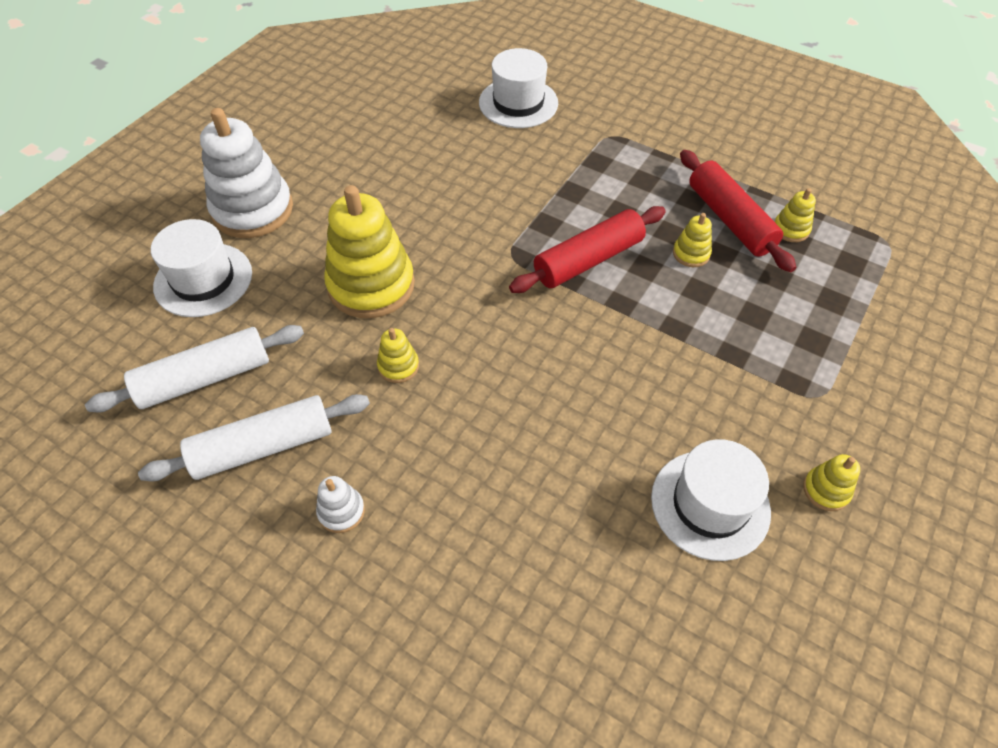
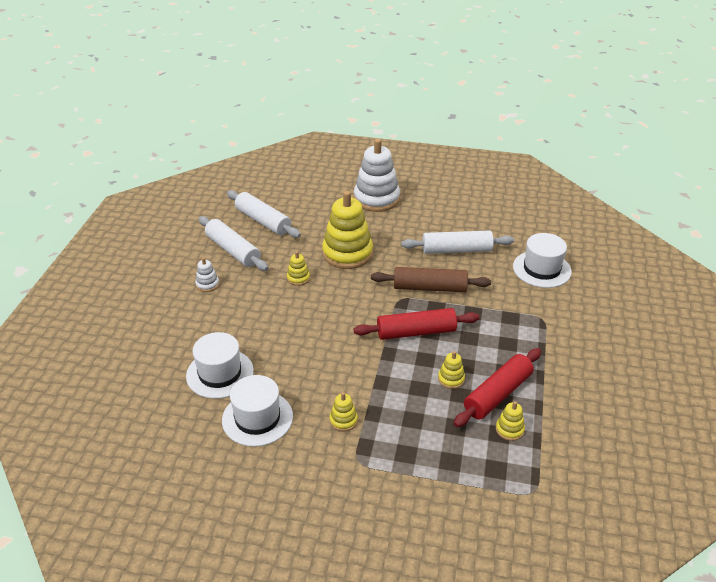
camera: 70 degrees right, 15 degrees down
white hat [151,219,252,317] -> white hat moved to [186,332,254,399]
red rolling pin [509,206,666,293] -> red rolling pin turned 45 degrees counterclockwise [353,308,479,340]
yellow stacking toy [803,454,860,511] -> yellow stacking toy moved to [330,392,358,431]
none -> brown rolling pin [371,267,491,292]
none -> white rolling pin [401,230,514,254]

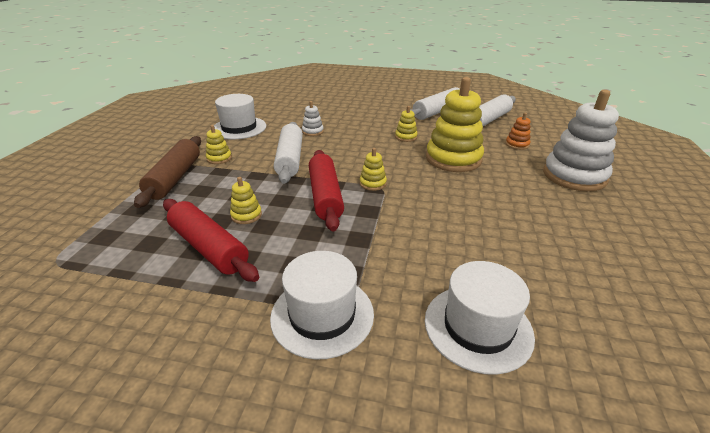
camera: 90 degrees right, 5 degrees down
white hat [186,332,254,399] -> white hat moved to [270,251,374,360]
white stacking toy [195,257,219,292] -> white stacking toy moved to [302,101,324,136]
brown rolling pin [371,267,491,292] -> brown rolling pin moved to [134,136,201,208]
white rolling pin [401,230,514,254] -> white rolling pin moved to [274,122,303,184]
yellow stacking toy [496,401,525,441] -> yellow stacking toy moved to [360,148,387,191]
none -> orange stacking toy [505,113,531,150]

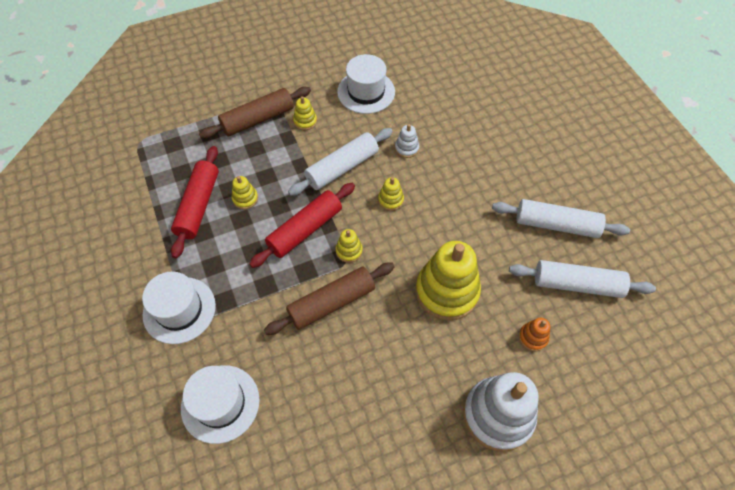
camera: 55 degrees right, 25 degrees up
yellow stacking toy [395,106,418,142] -> yellow stacking toy moved to [378,177,404,211]
none -> brown rolling pin [264,263,395,335]

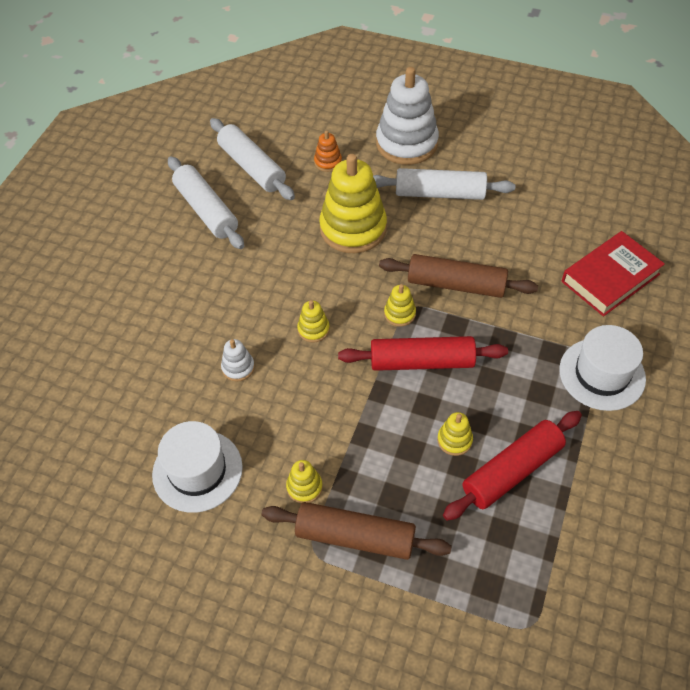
camera: 135 degrees left, 5 degrees down
white hat [181,365,259,444] -> red book [562,231,665,316]
white rolling pin [288,128,393,196] -> white rolling pin moved to [373,168,515,200]

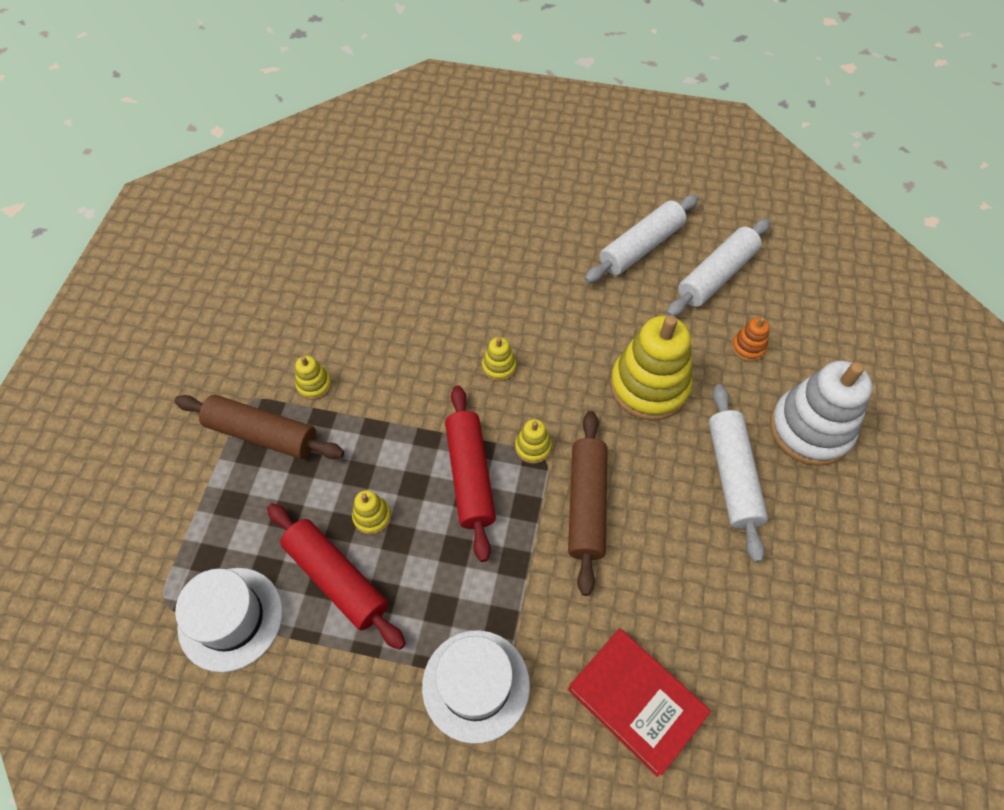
camera: 80 degrees right, 5 degrees up
white hat [152,421,243,513] -> white hat moved to [175,568,283,672]
white stacking toy [221,339,255,382] -> none
brown rolling pin [261,502,452,560] -> brown rolling pin turned 75 degrees counterclockwise [174,395,344,459]

